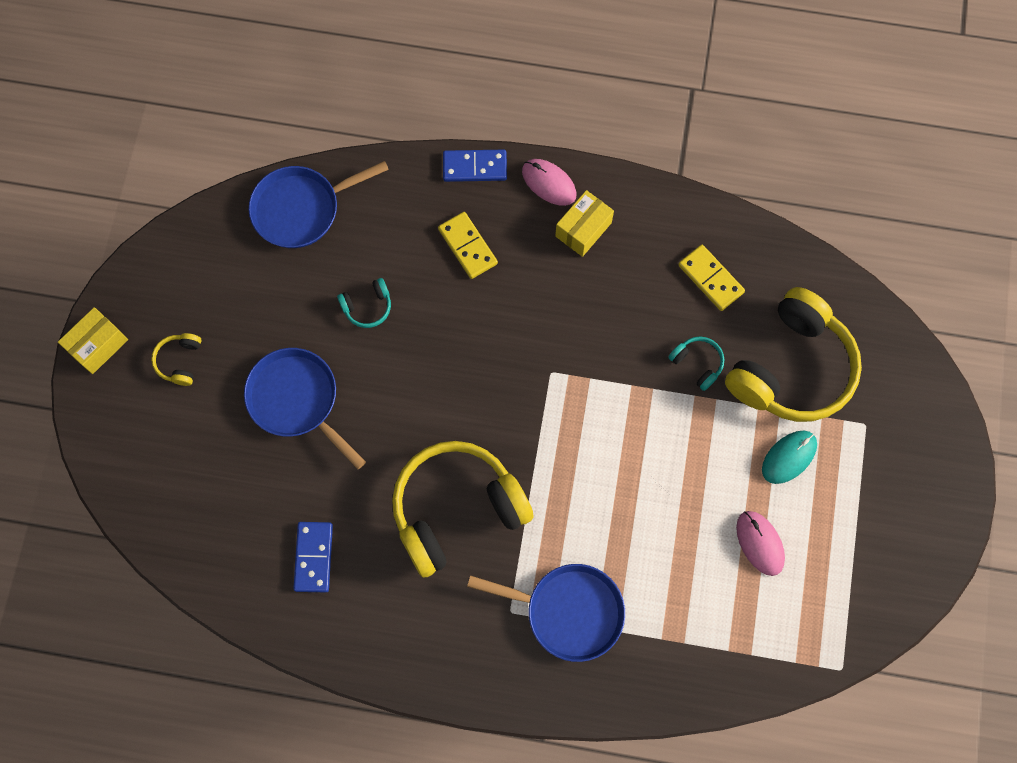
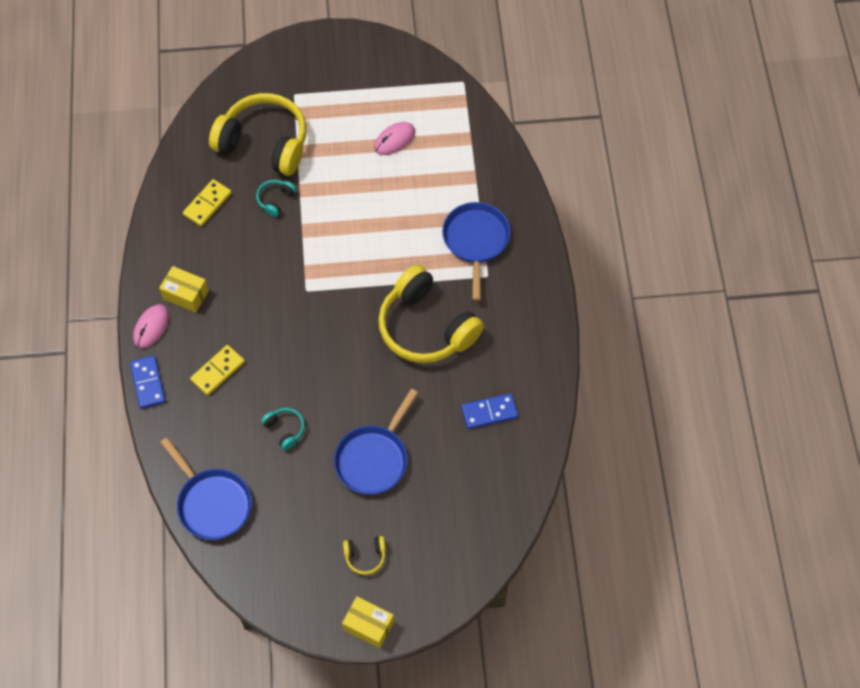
camera: 105 degrees left, 10 degrees down
turquoise mouse [762,431,817,484] -> none

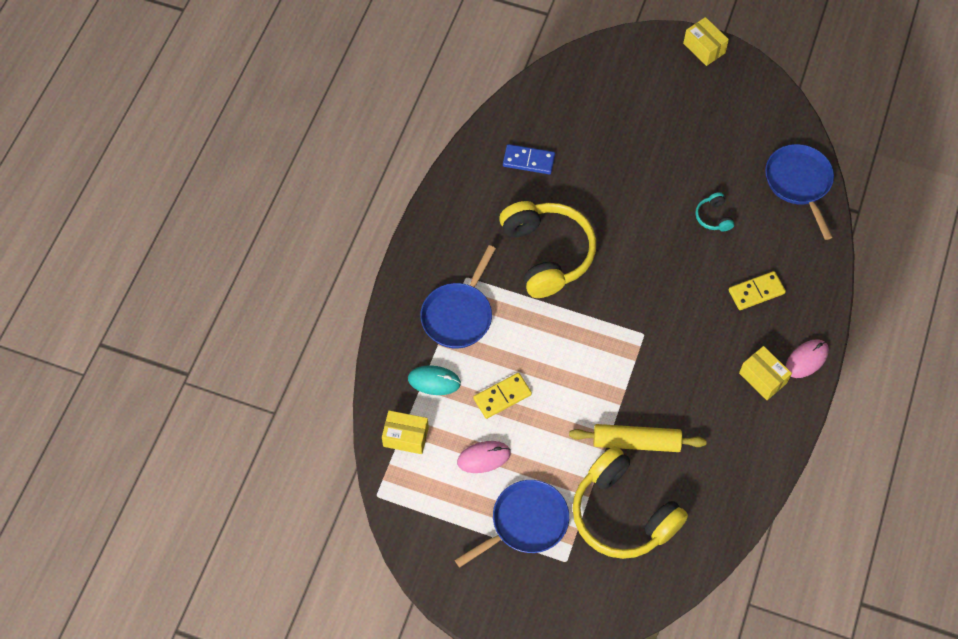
camera: 155 degrees left, 0 degrees up
blue domino [130,356,166,409] -> none
yellow domino [183,179,232,227] -> yellow domino moved to [473,373,532,419]
turquoise headphones [256,180,296,217] -> yellow rolling pin [569,424,706,452]
blue pan [334,388,418,495] -> blue pan moved to [455,480,569,567]
yellow headphones [343,536,386,575] -> none
none -> yellow box [382,410,429,454]
none -> turquoise mouse [408,365,461,395]

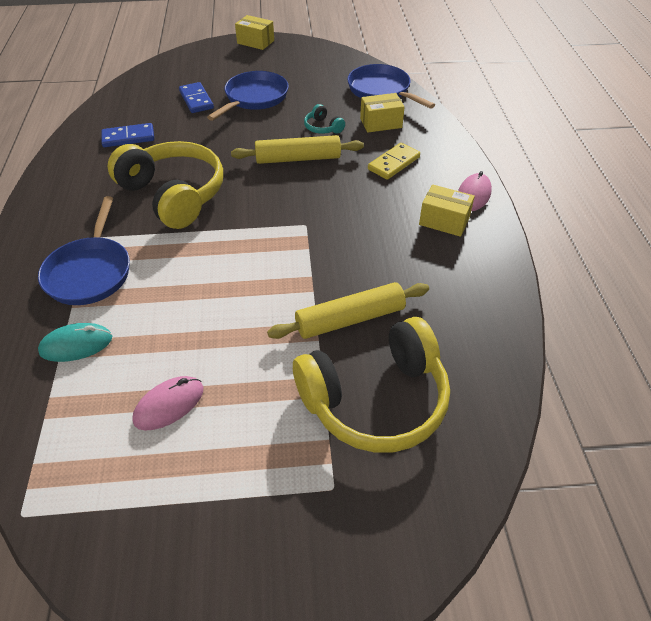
camera: 25 degrees left, 15 degrees down
yellow box [382,410,429,454] -> yellow box moved to [360,93,405,132]
blue pan [455,480,569,567] -> blue pan moved to [207,71,289,121]
yellow domino [473,373,532,419] -> none
yellow headphones [572,446,688,559] -> yellow headphones turned 45 degrees counterclockwise [293,317,450,453]
none -> blue domino [179,82,214,113]
none -> yellow rolling pin [231,135,364,164]

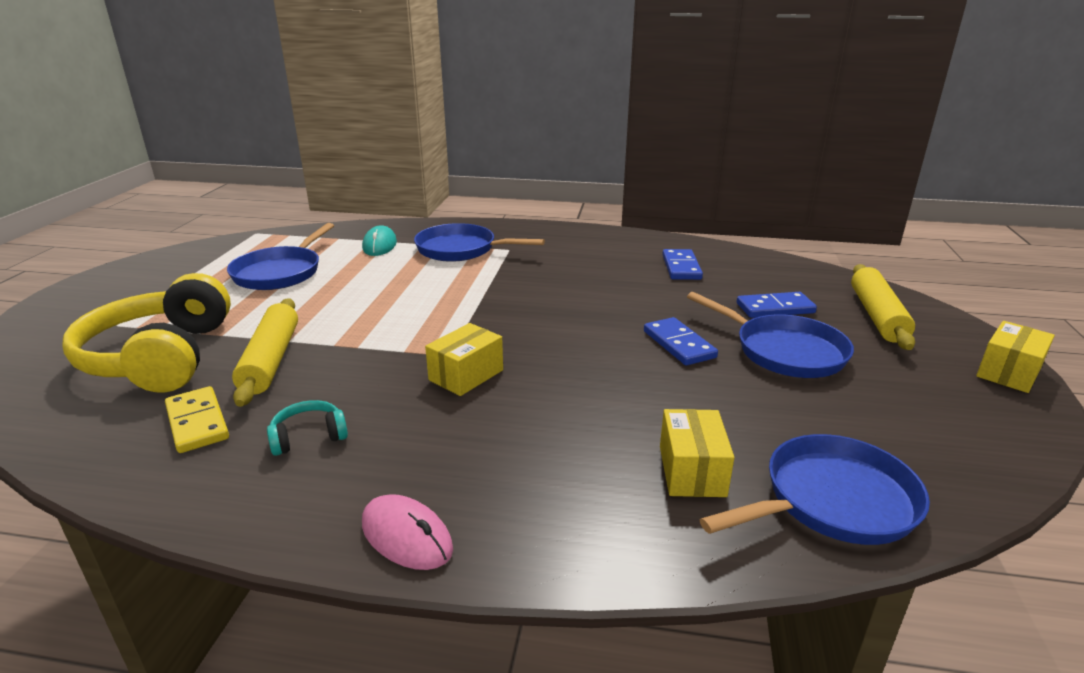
camera: 105 degrees right, 20 degrees down
yellow headphones [108,141,223,229] -> none
pink mouse [132,376,203,431] -> blue pan [227,223,334,290]
yellow rolling pin [231,135,364,164] -> yellow rolling pin moved to [851,264,915,350]
turquoise headphones [304,104,345,134] -> turquoise headphones moved to [267,400,348,456]
yellow domino [368,143,420,180] -> yellow domino moved to [165,386,229,453]
yellow box [419,185,475,237] -> yellow box moved to [425,323,503,396]
none -> blue domino [644,317,718,366]

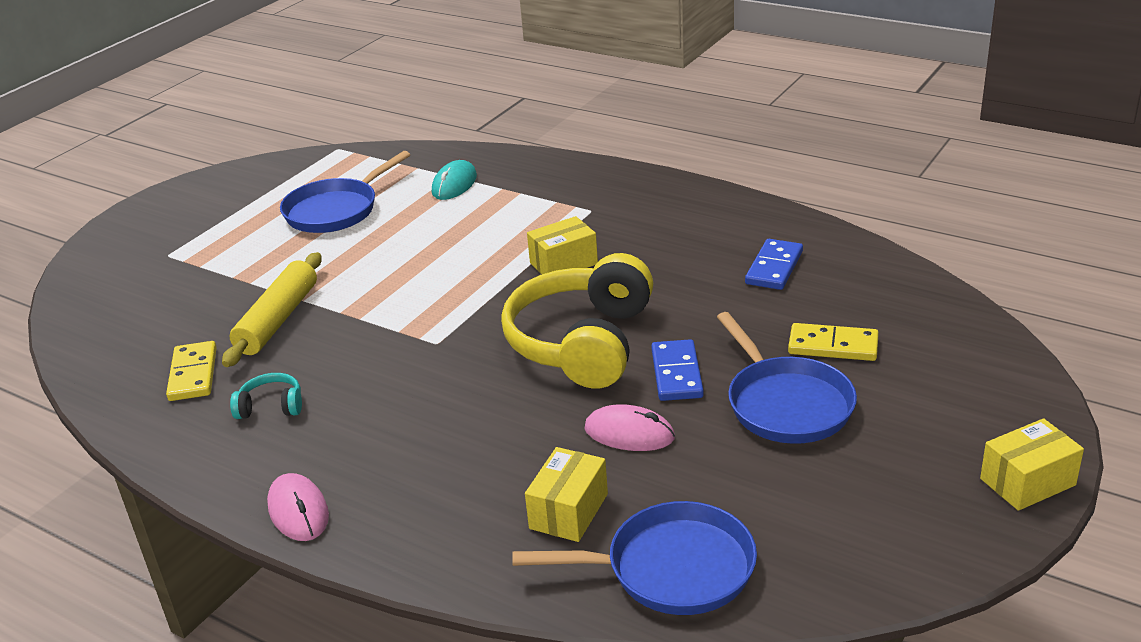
camera: 25 degrees right, 5 degrees up
yellow headphones [62,273,231,393] -> yellow headphones moved to [501,253,653,388]
blue pan [414,223,545,262] -> none
yellow box [425,323,503,396] -> yellow box moved to [527,216,598,274]
blue domino [737,292,817,318] -> yellow domino [788,323,879,361]
yellow rolling pin [851,264,915,350] -> none
none -> pink mouse [584,404,675,451]

